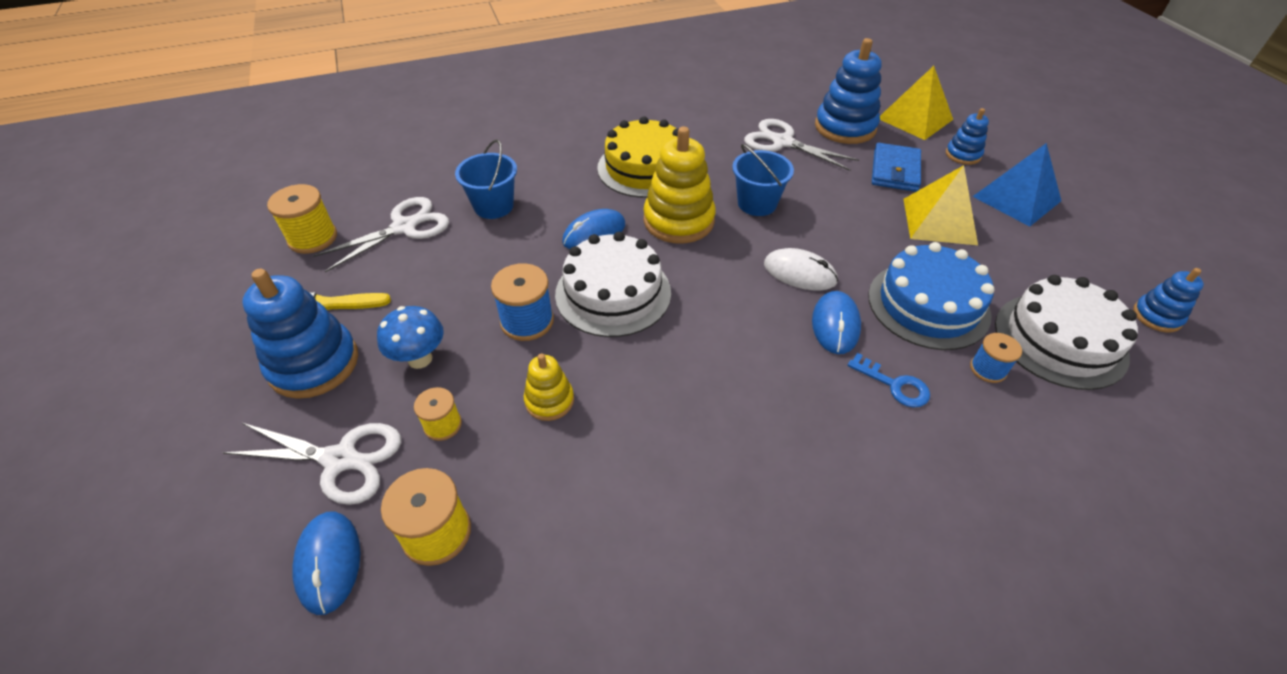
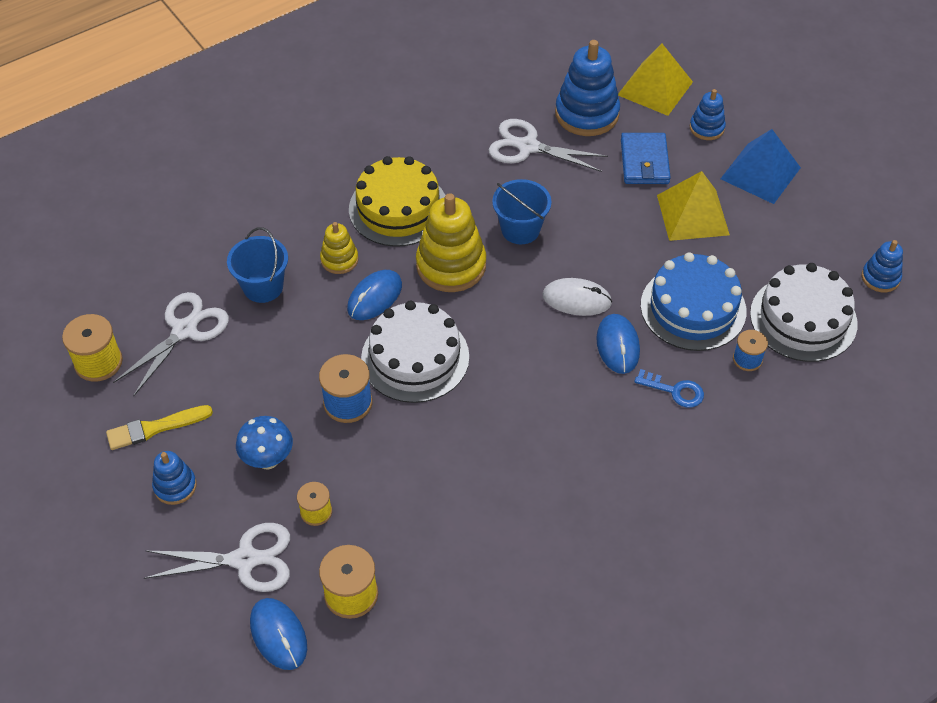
camera: 15 degrees left, 5 degrees up
blue stacking toy [242,269,358,399] -> blue stacking toy [152,451,197,505], size x0.54
yellow stacking toy [524,353,574,421] -> yellow stacking toy moved to [320,222,359,274]

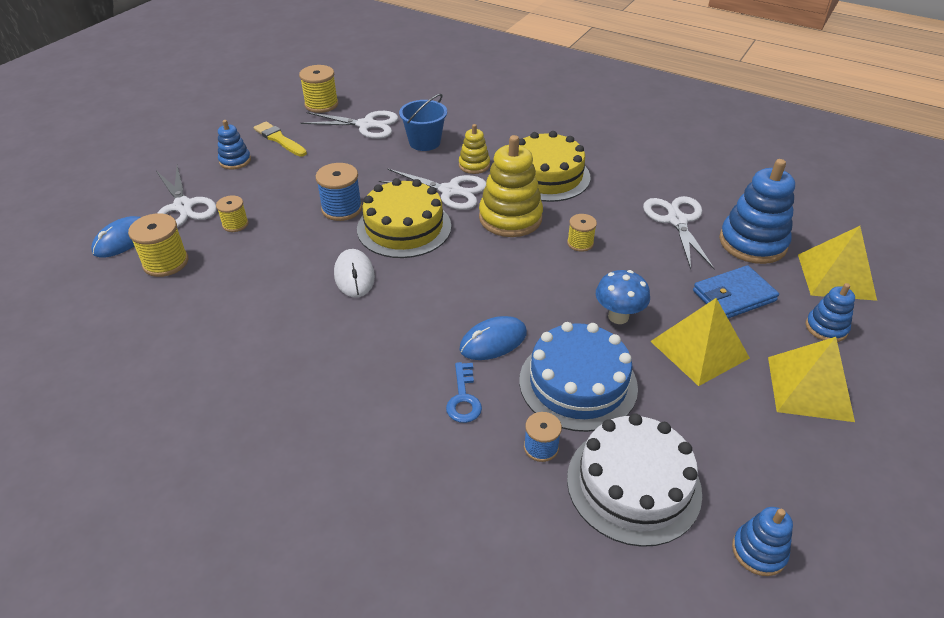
camera: 65 degrees right, 10 degrees down
blue mushroom [236,416,293,469] -> blue mushroom moved to [596,270,650,324]
blue mouse [347,270,402,320] -> white scissors [379,168,486,210]
white cake [361,301,469,403] -> yellow cake [357,178,451,258]
blue bucket [492,179,552,244] -> yellow spool [567,214,597,252]
white mouse [543,278,612,316] -> white mouse moved to [334,249,375,297]
blue pyramid [720,129,801,204] -> yellow pyramid [768,337,855,422]

